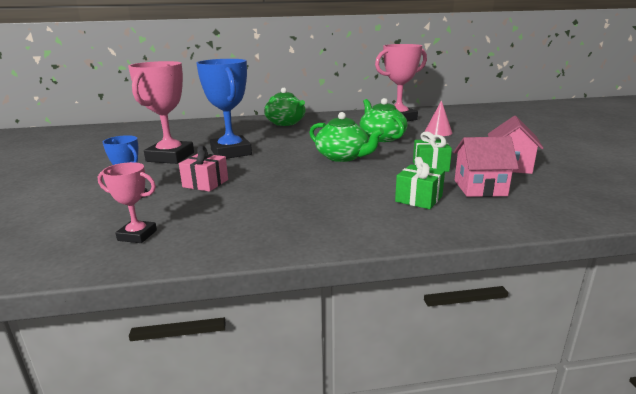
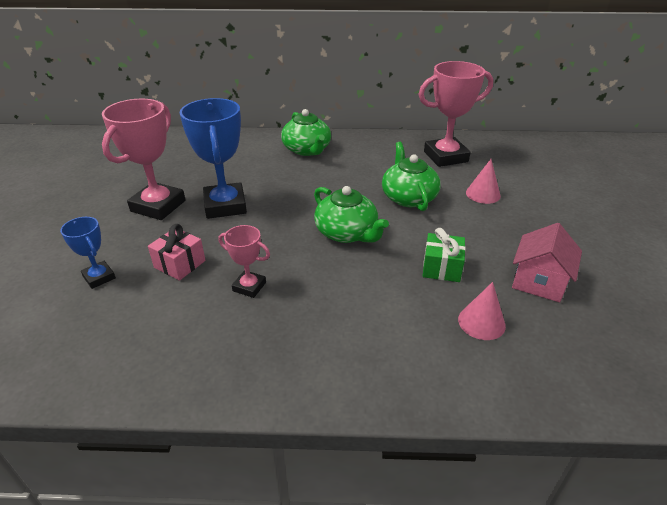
camera: 10 degrees right, 15 degrees up
pink trophy [98,162,157,243] -> pink trophy moved to [218,225,270,298]
green gift [395,157,445,209] -> none
pink house [453,137,519,197] -> pink cone [458,282,506,340]

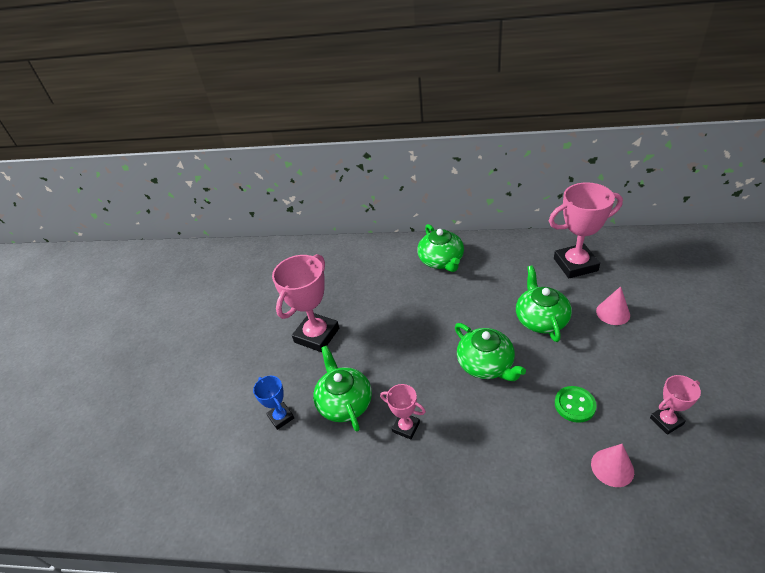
camera: 10 degrees right, 5 degrees up
pink gift [148,224,206,281] -> green teapot [313,346,372,431]
blue trophy [179,98,247,219] -> none
green gift [423,228,466,282] -> green button [555,386,597,423]
pink house [512,223,582,302] -> pink trophy [650,375,701,435]

